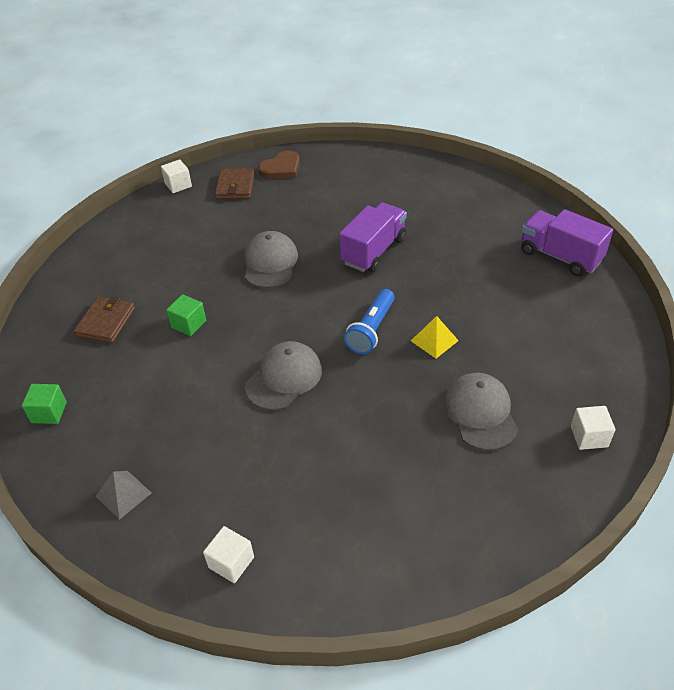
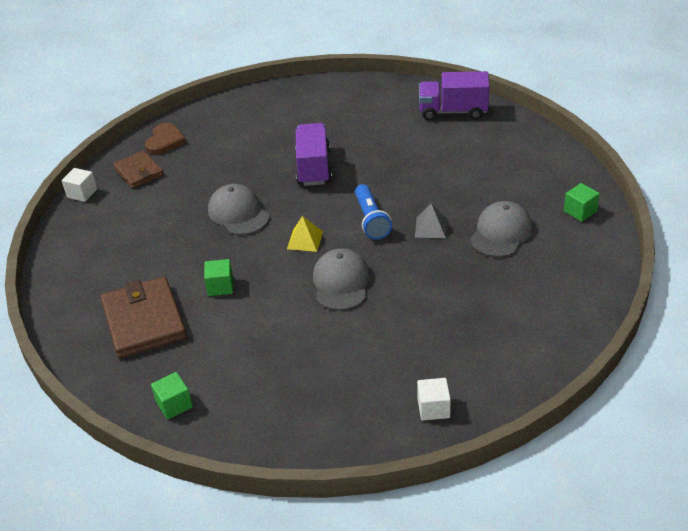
camera: 35 degrees left, 5 degrees down
brown wallet [74,297,135,343] -> brown wallet [100,276,187,359], size x1.63
grey pyramid [96,471,151,520] -> grey pyramid moved to [415,203,447,238]
yellow pyramid [411,316,459,359] -> yellow pyramid moved to [287,216,323,252]
grey cap [444,373,518,451] -> grey cap turned 75 degrees clockwise [470,201,533,257]
white cube [571,406,616,450] -> green cube [564,183,600,222]

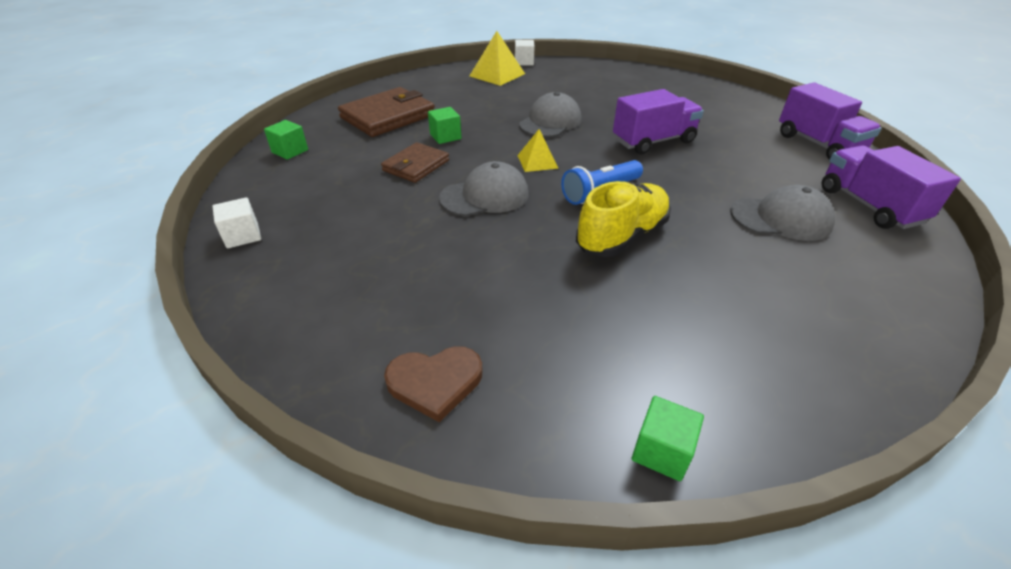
camera: 65 degrees right, 0 degrees up
brown wallet [113,151,164,189] -> brown wallet moved to [381,142,449,183]
brown heart [145,123,186,155] -> brown heart moved to [384,346,483,422]
grey pyramid [415,203,447,238] -> yellow shoe [576,181,671,257]
white cube [417,378,451,421] -> white cube moved to [212,197,261,249]
grey cap [470,201,533,257] -> grey cap moved to [730,185,835,241]
green cube [564,183,600,222] -> green cube moved to [632,396,704,481]
none -> yellow pyramid [469,31,525,86]
none -> purple truck [779,83,882,160]

